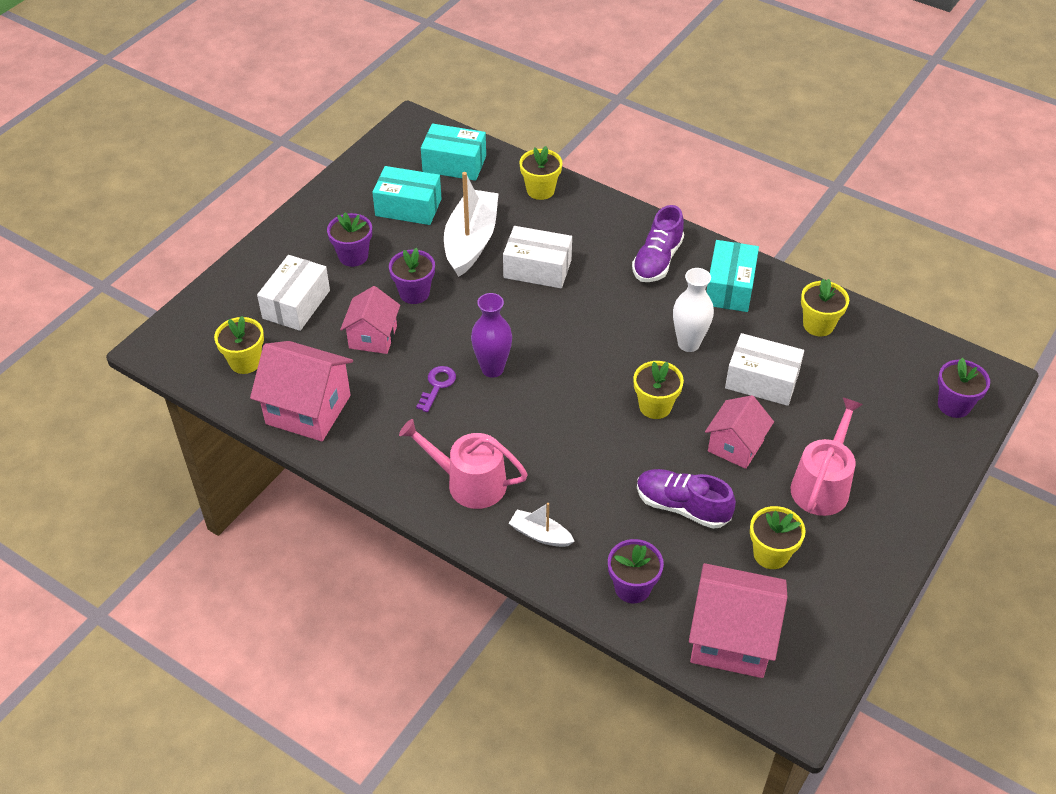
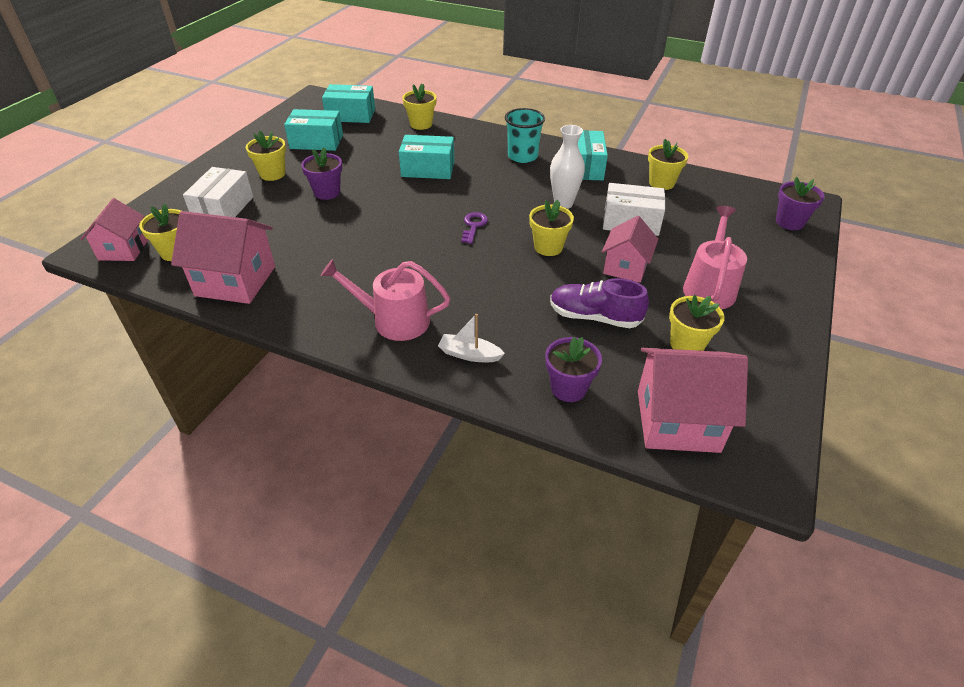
camera: 10 degrees left, 5 degrees down
purple flower pot [327,212,372,267] -> yellow flower pot [246,130,286,181]
pink house [340,286,400,354] -> pink house moved to [80,198,149,261]
purple key [416,366,456,412] -> purple key moved to [461,212,488,244]
white boat [444,172,499,277] -> none
purple vase [471,293,512,378] -> none
white box [503,226,572,288] -> turquoise box [399,135,454,179]
purple shoe [632,205,684,282] -> turquoise cup [505,108,545,163]

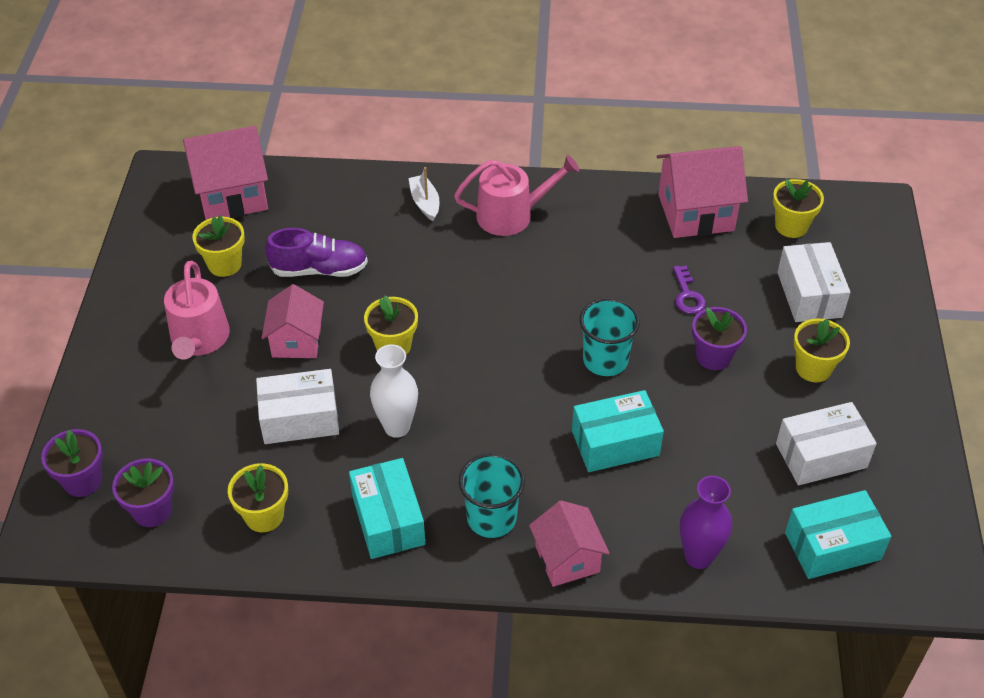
camera: 160 degrees right, 5 degrees up
pink house [80,198,149,261] -> pink house moved to [529,500,610,587]
turquoise box [284,109,343,151] -> white box [776,402,877,485]
yellow flower pot [402,84,437,130] -> purple vase [680,476,732,569]
white boat [438,314,505,362] -> white boat turned 105 degrees counterclockwise [408,167,439,221]
purple key [461,212,488,244] -> purple key moved to [673,266,706,314]
purple flower pot [545,337,602,402] -> purple flower pot moved to [112,458,174,527]
none -> turquoise cup [580,298,640,376]

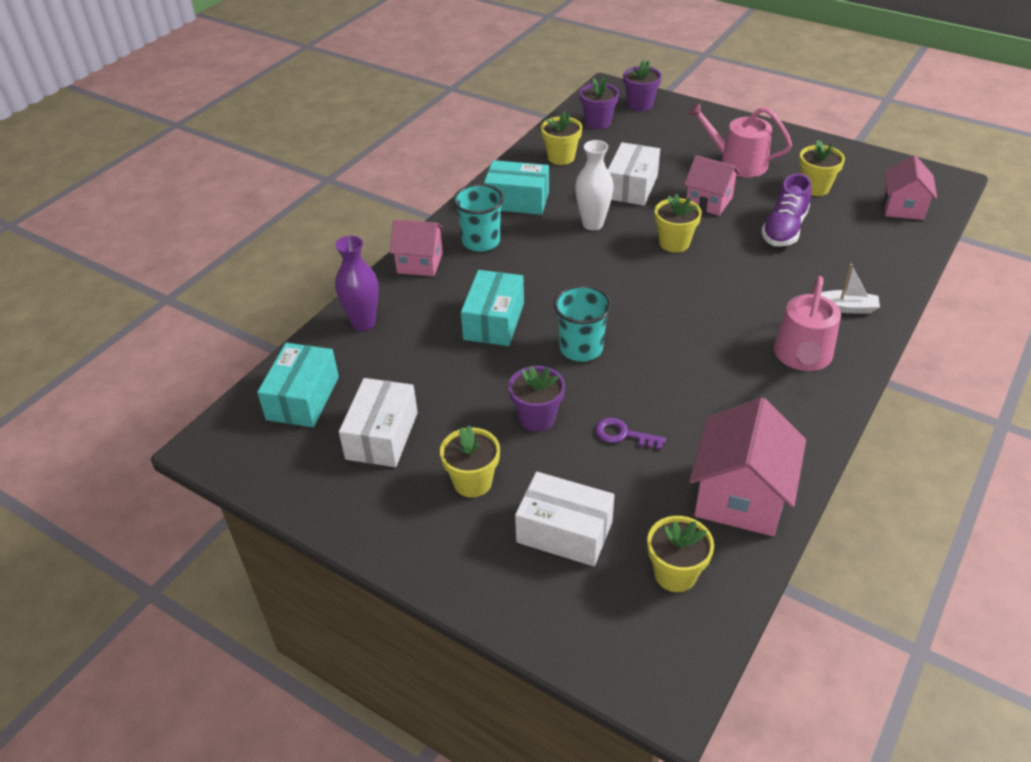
camera: 120 degrees right, 5 degrees down
pink house [183,126,268,220] -> pink house [883,155,937,220], size x0.65

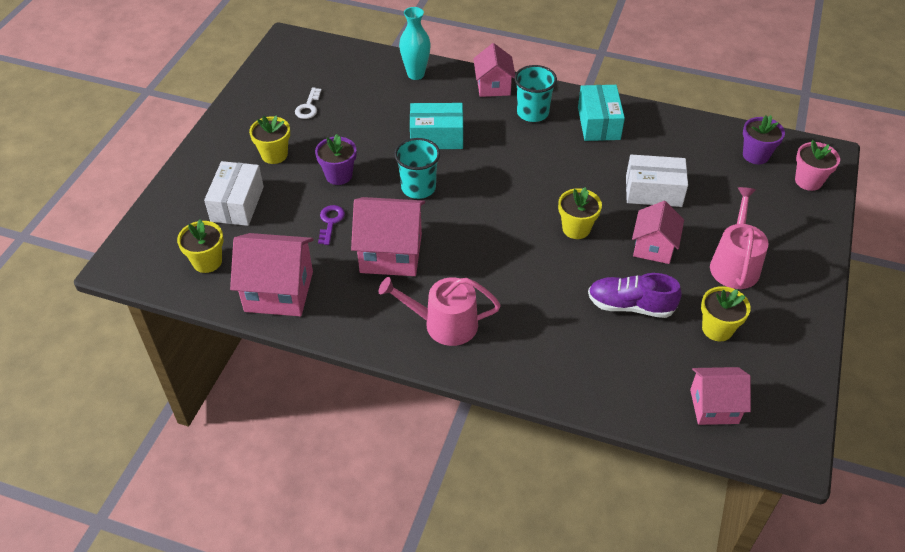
camera: 75 degrees right, 5 degrees up
turquoise box [257,343,339,427] -> none
purple vase [335,236,379,331] -> turquoise vase [399,7,431,80]
white box [339,378,418,467] -> white key [295,87,322,119]
yellow flower pot [541,111,582,165] -> none
white vase [575,140,614,230] -> none
purple flower pot [623,60,662,111] -> pink flower pot [795,140,840,191]
white boat [821,264,880,314] -> none
none -> pink house [351,197,425,276]

